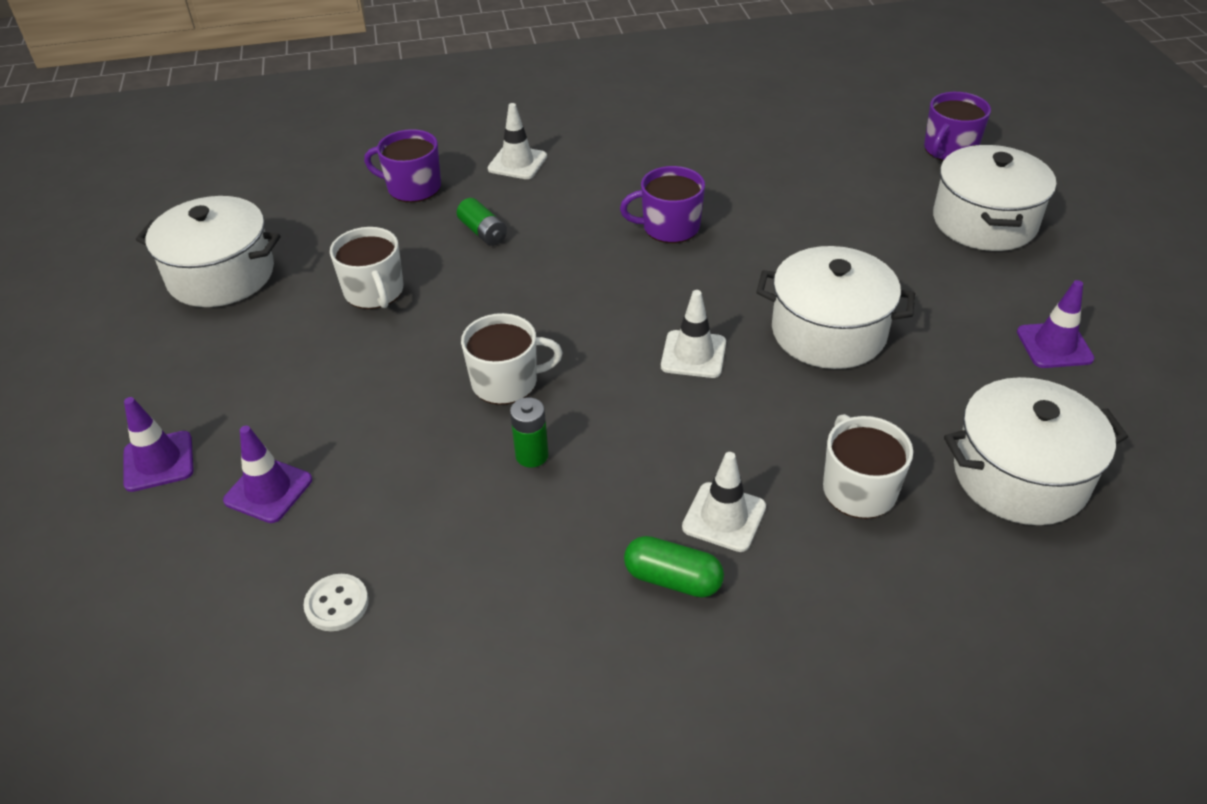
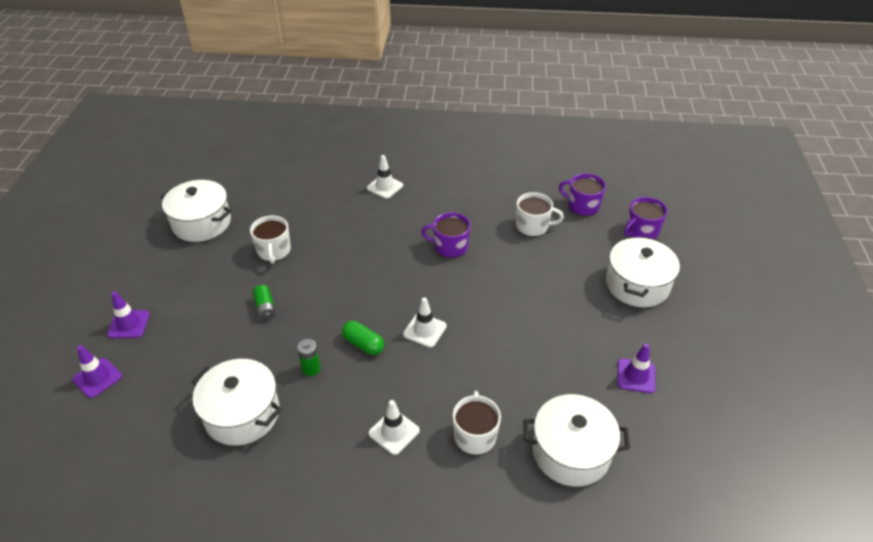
camera: 15 degrees right, 0 degrees up
purple traffic cone [223,426,312,523] -> purple traffic cone moved to [72,345,122,398]
white button [303,574,369,631] -> none
purple mug [364,129,441,202] -> purple mug moved to [559,173,606,216]
green battery [457,198,507,246] -> green battery moved to [252,285,276,321]
white mug [461,313,563,405] -> white mug moved to [516,192,564,237]
green capsule [624,536,724,598] -> green capsule moved to [342,321,384,355]
white pot [756,246,915,369] -> white pot moved to [191,359,282,446]

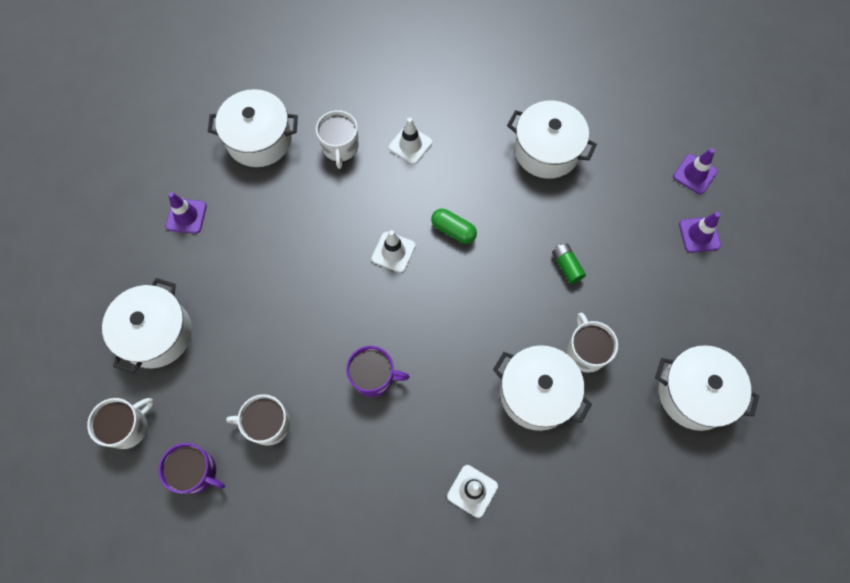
camera: 175 degrees right, 25 degrees up
green battery [297,339,321,376] -> none
purple mug [624,197,668,239] -> white mug [87,398,154,449]
none -> white pot [493,345,592,431]

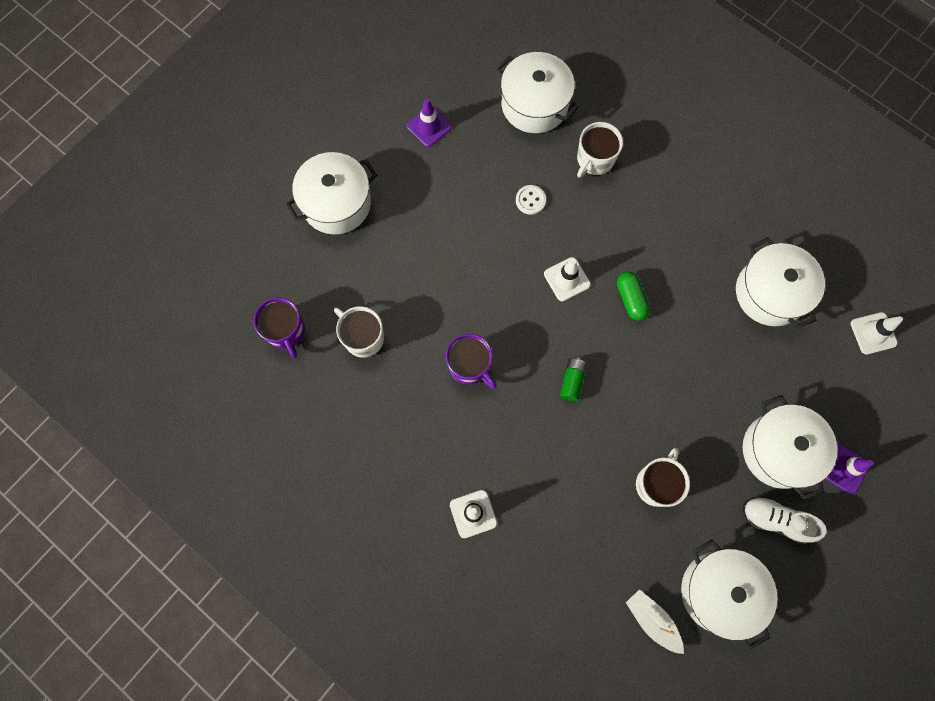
camera: 40 degrees right, 5 degrees up
white mug [87,398,154,449] -> none
white traffic cone [389,118,432,164] -> white traffic cone moved to [850,312,903,355]
white pot [493,345,592,431] -> white pot moved to [743,395,837,499]
green battery [552,243,586,284] -> green battery moved to [560,358,587,401]
purple traffic cone [673,148,717,194] -> none
none -> white button [516,185,546,215]
none -> white boat [626,589,684,654]
none -> white shoe [743,496,827,544]

